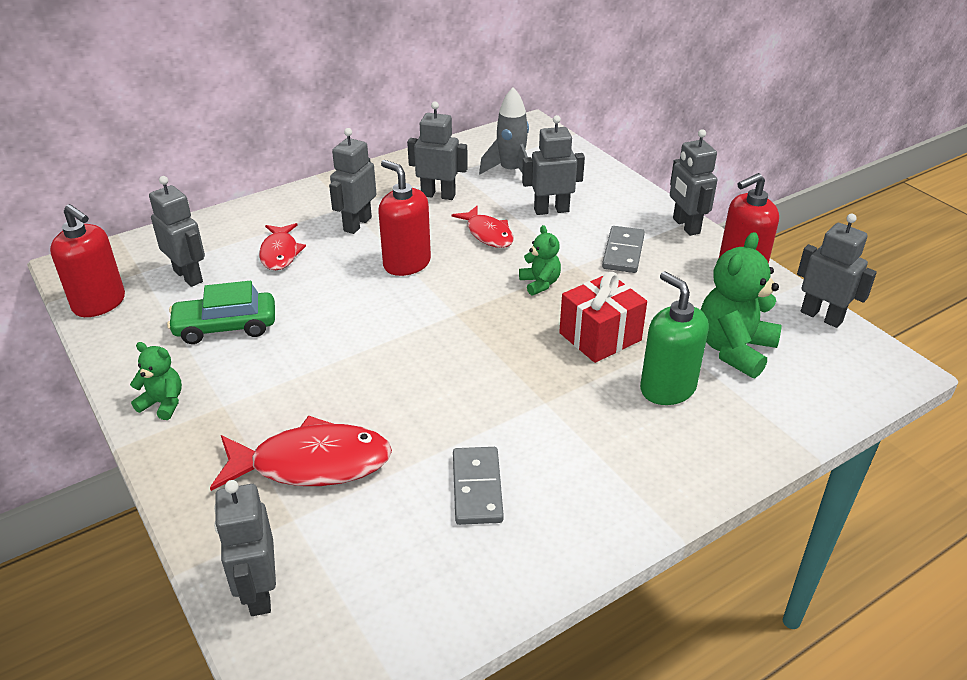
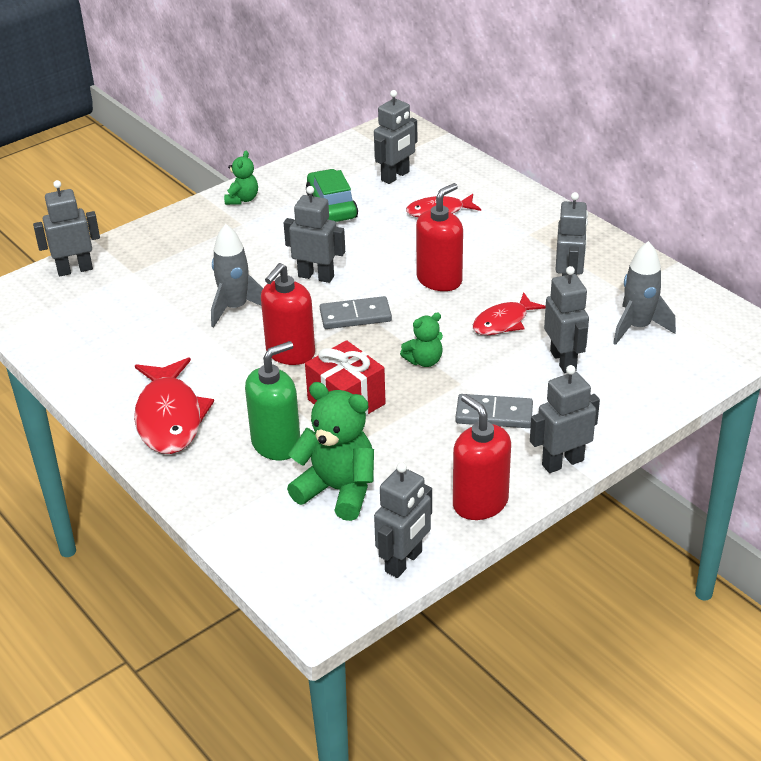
camera: 85 degrees right, 0 degrees up
red soap dispenser [50,204,125,317] -> red soap dispenser moved to [261,263,315,365]
red fish [210,415,392,491] -> red fish moved to [134,357,214,454]
grey robot [329,128,376,234] -> grey robot moved to [284,186,345,283]
grey domino [453,447,504,525] -> grey domino moved to [320,296,392,329]
none -> grey rocket [211,224,263,328]

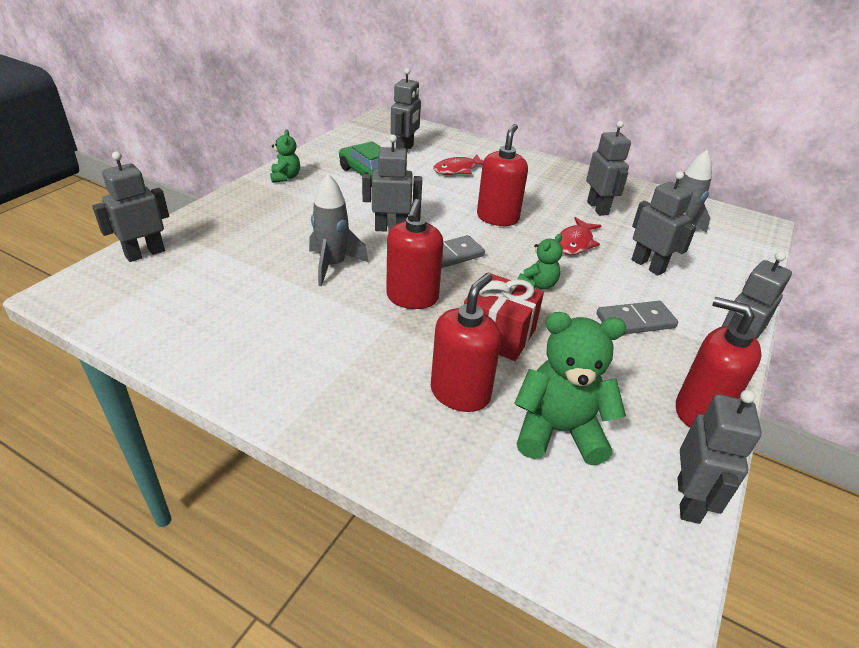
camera: 25 degrees left, 0 degrees up
red fish [134,357,214,454] -> none
green soap dispenser [245,341,300,460] -> red soap dispenser [431,273,501,412]

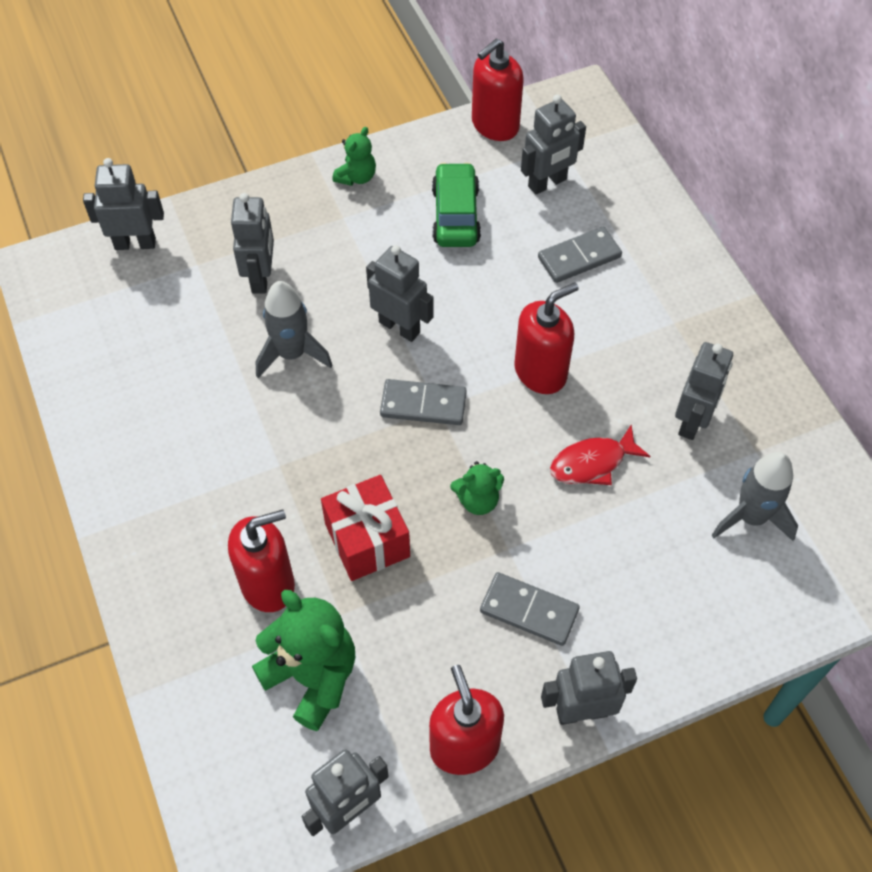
camera: 40 degrees right, 20 degrees up
red soap dispenser [386,199,443,309] -> red soap dispenser moved to [472,38,524,141]
red fish [433,155,484,175] -> grey domino [538,227,622,283]
grey robot [631,171,696,275] -> grey robot moved to [231,193,274,294]

